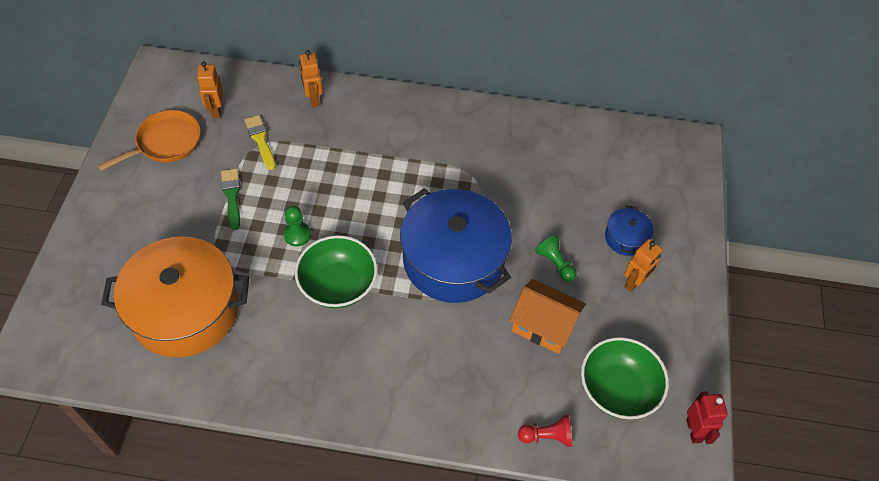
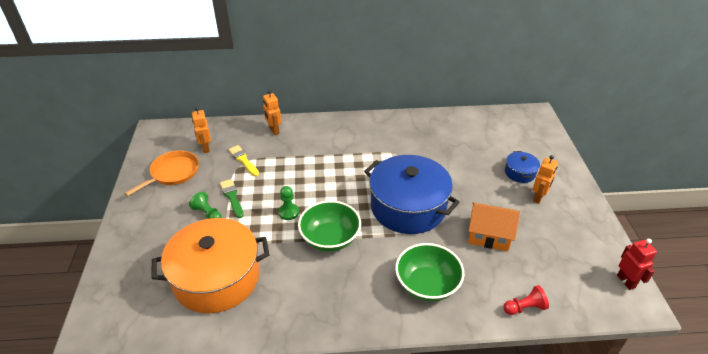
camera: 10 degrees left, 15 degrees down
green pawn [535,235,577,282] -> green pawn moved to [189,192,222,219]
green bowl [581,337,669,419] -> green bowl moved to [395,243,464,302]

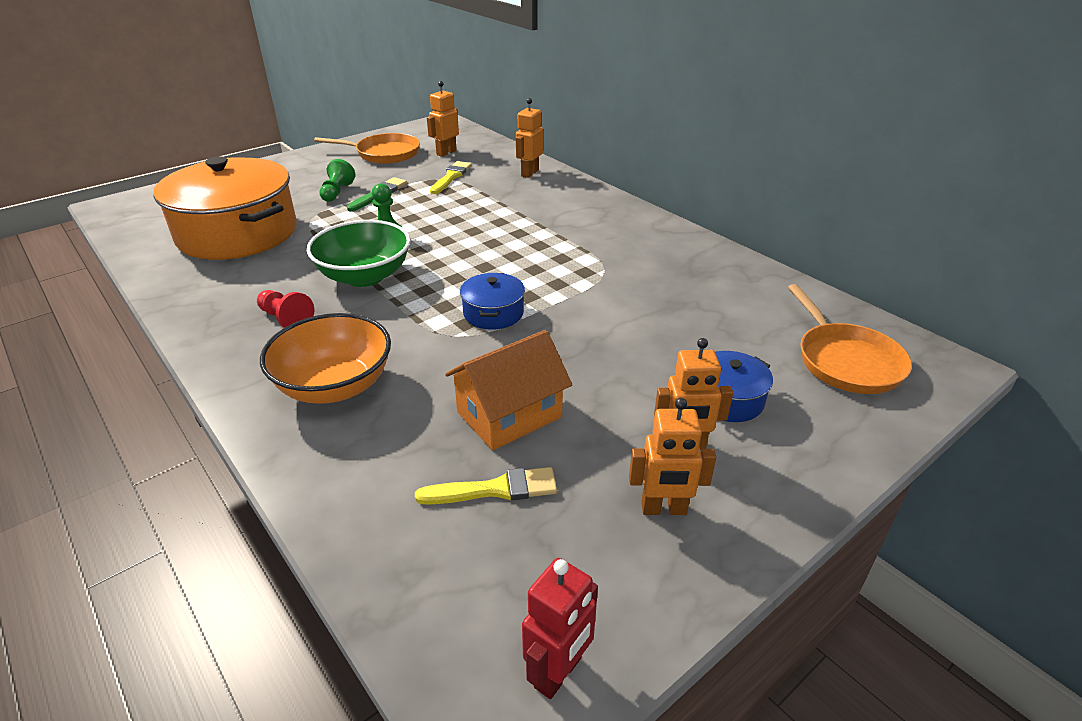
camera: 55 degrees right, 5 degrees down
blue pot [364,155,459,234] -> blue pot [460,273,525,330], size x0.44
green bowl [395,243,464,302] -> orange bowl [260,313,391,404]
orange house [468,202,520,251] -> orange house turned 75 degrees clockwise [445,330,572,450]
red pawn [503,285,549,315] -> red pawn moved to [257,290,314,328]
none -> yellow brush [415,467,557,505]
none -> orange robot [629,398,716,515]
none -> orange pan [788,284,912,394]

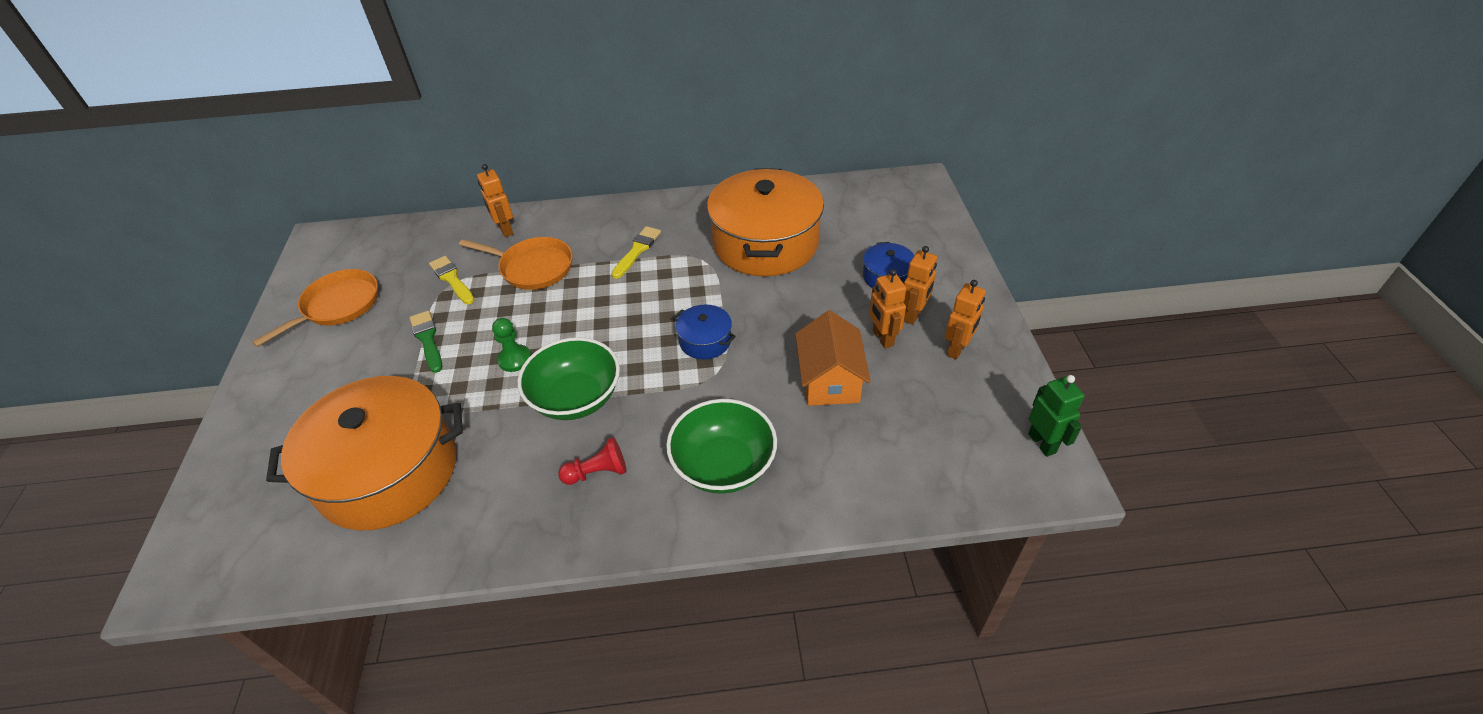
camera: 55 degrees left, 10 degrees up
orange bowl [260,313,391,404] -> green bowl [666,399,777,494]
green pawn [319,159,355,202] -> none
yellow brush [415,467,557,505] -> yellow brush moved to [612,226,661,279]
orange robot [427,81,459,157] -> orange robot moved to [869,269,906,348]
red robot [522,558,598,699] -> green robot [1028,375,1085,457]
orange pan [788,284,912,394] -> orange pan moved to [459,237,573,290]
none -> orange pot [707,169,824,276]

